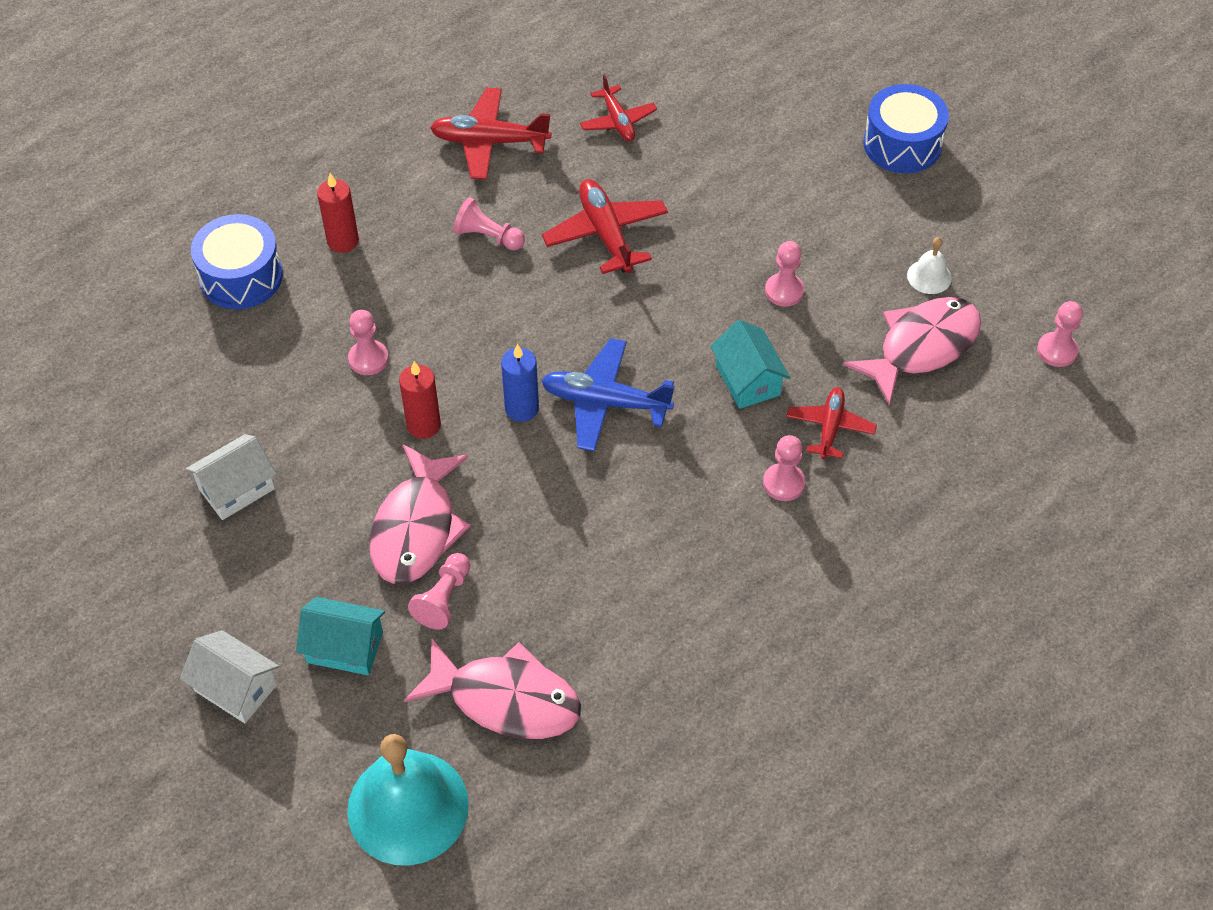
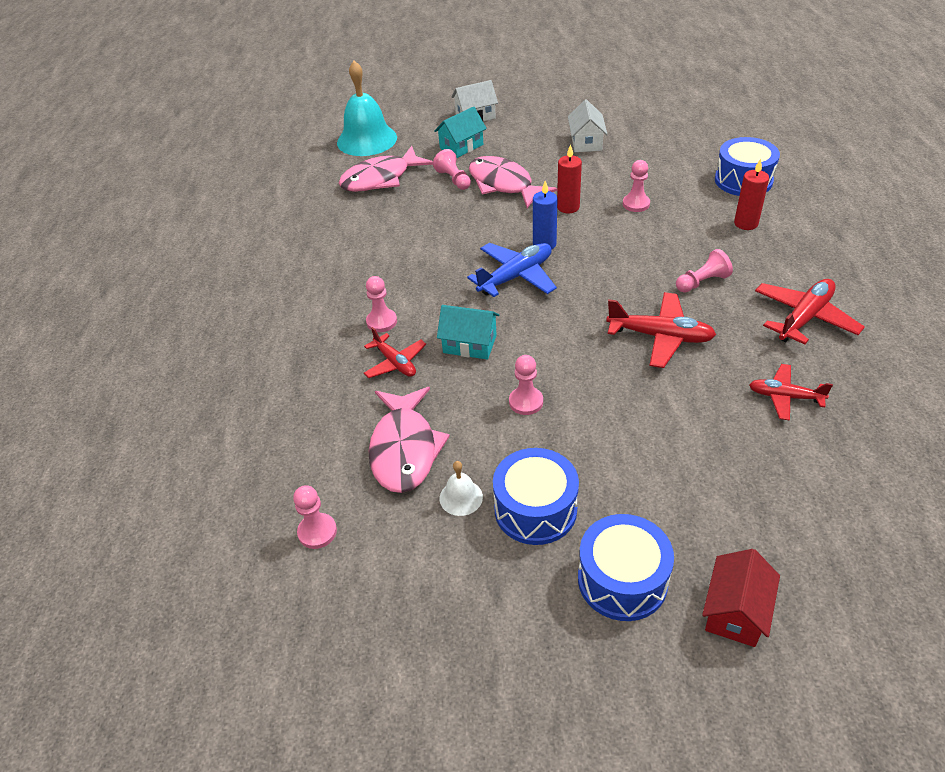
camera: 130 degrees right, 10 degrees down
none -> blue drum [493,448,579,545]
none -> red house [702,549,780,647]

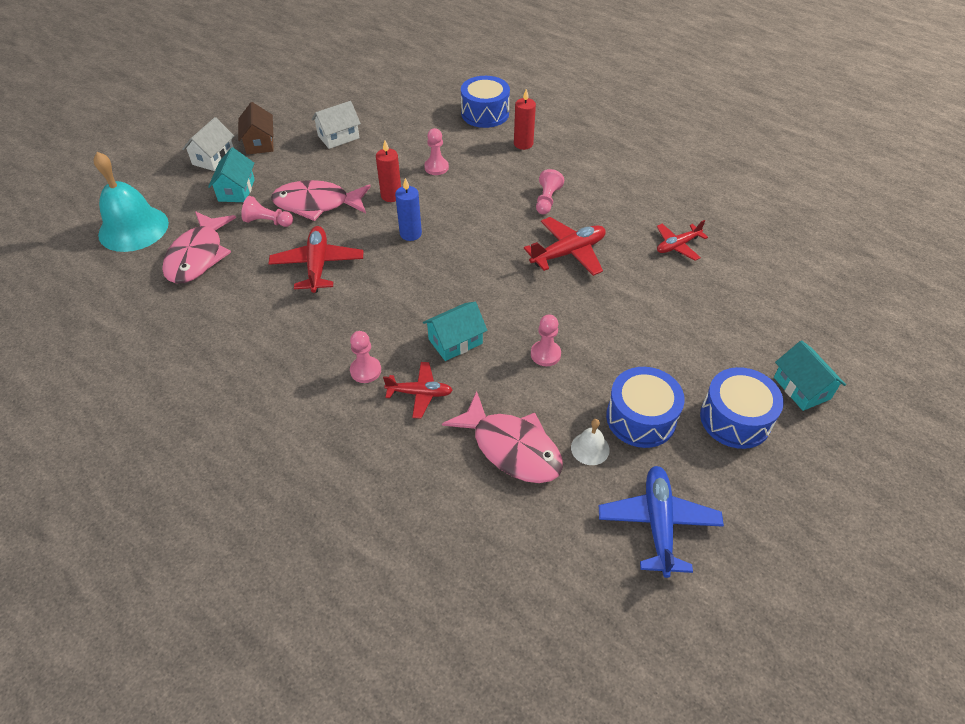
camera: 50 degrees left, 5 degrees up
pink pawn [293,485,337,549] -> none
blue plane [467,243,557,297] -> blue plane moved to [599,466,724,578]
white house [568,99,607,152] -> white house turned 75 degrees counterclockwise [312,101,361,149]
red house [702,549,780,647] -> turquoise house [774,340,846,411]
red plane [755,279,865,345] -> red plane moved to [268,226,363,293]
none -> brown house [238,102,274,155]

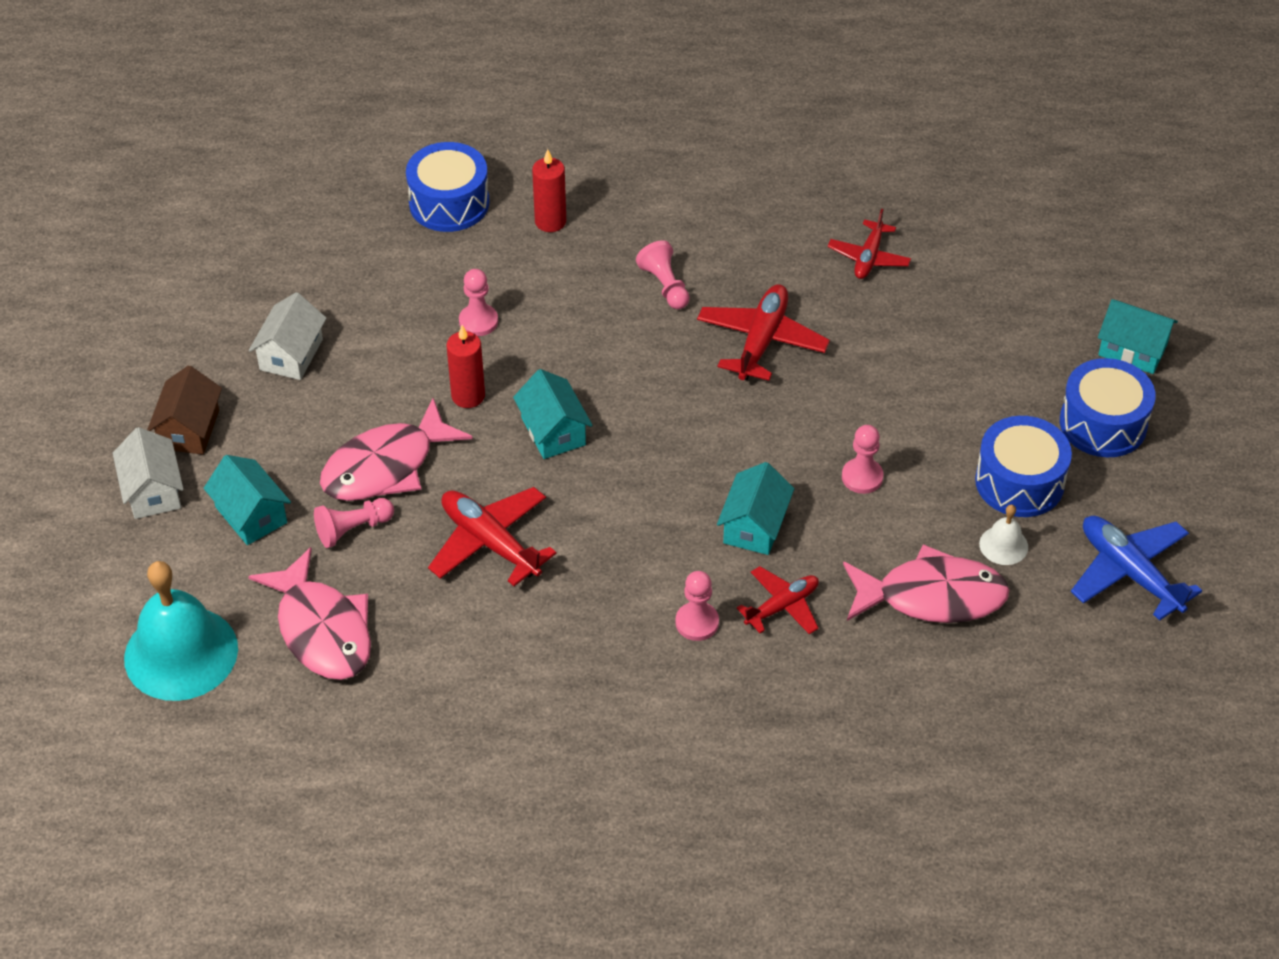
camera: 40 degrees left, 0 degrees up
brown house [238,102,274,155] -> brown house turned 60 degrees clockwise [147,365,222,454]
blue candle [395,178,422,241] -> turquoise house [513,369,593,459]

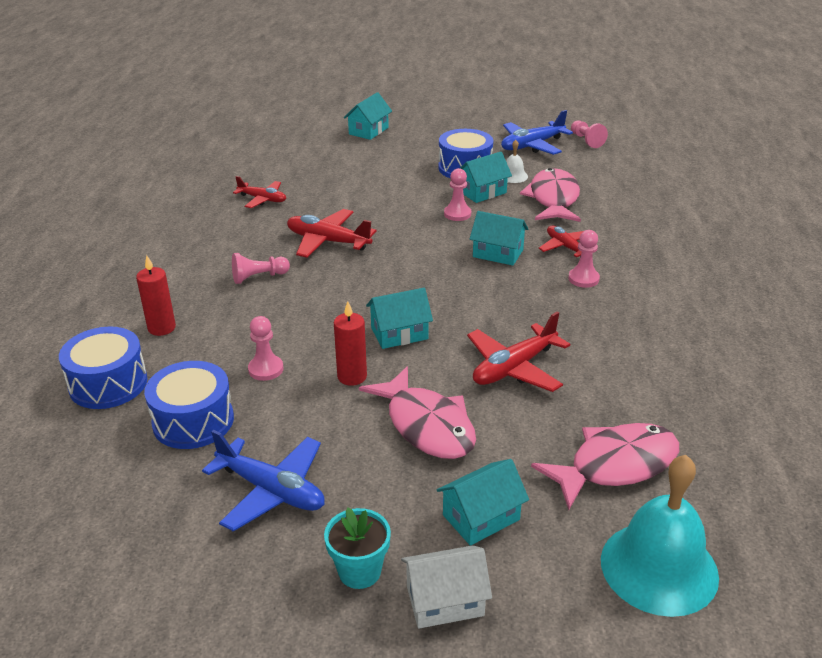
camera: 85 degrees left, 15 degrees down
brown house [147,365,222,454] -> turquoise flower pot [324,507,391,589]
white house [249,292,327,380] -> blue plane [202,430,325,532]
pink pawn [314,498,394,548] -> pink pawn moved to [571,120,608,148]
blue drum [1060,358,1156,457] -> blue drum moved to [144,361,234,449]
none -> turquoise house [460,152,512,203]

